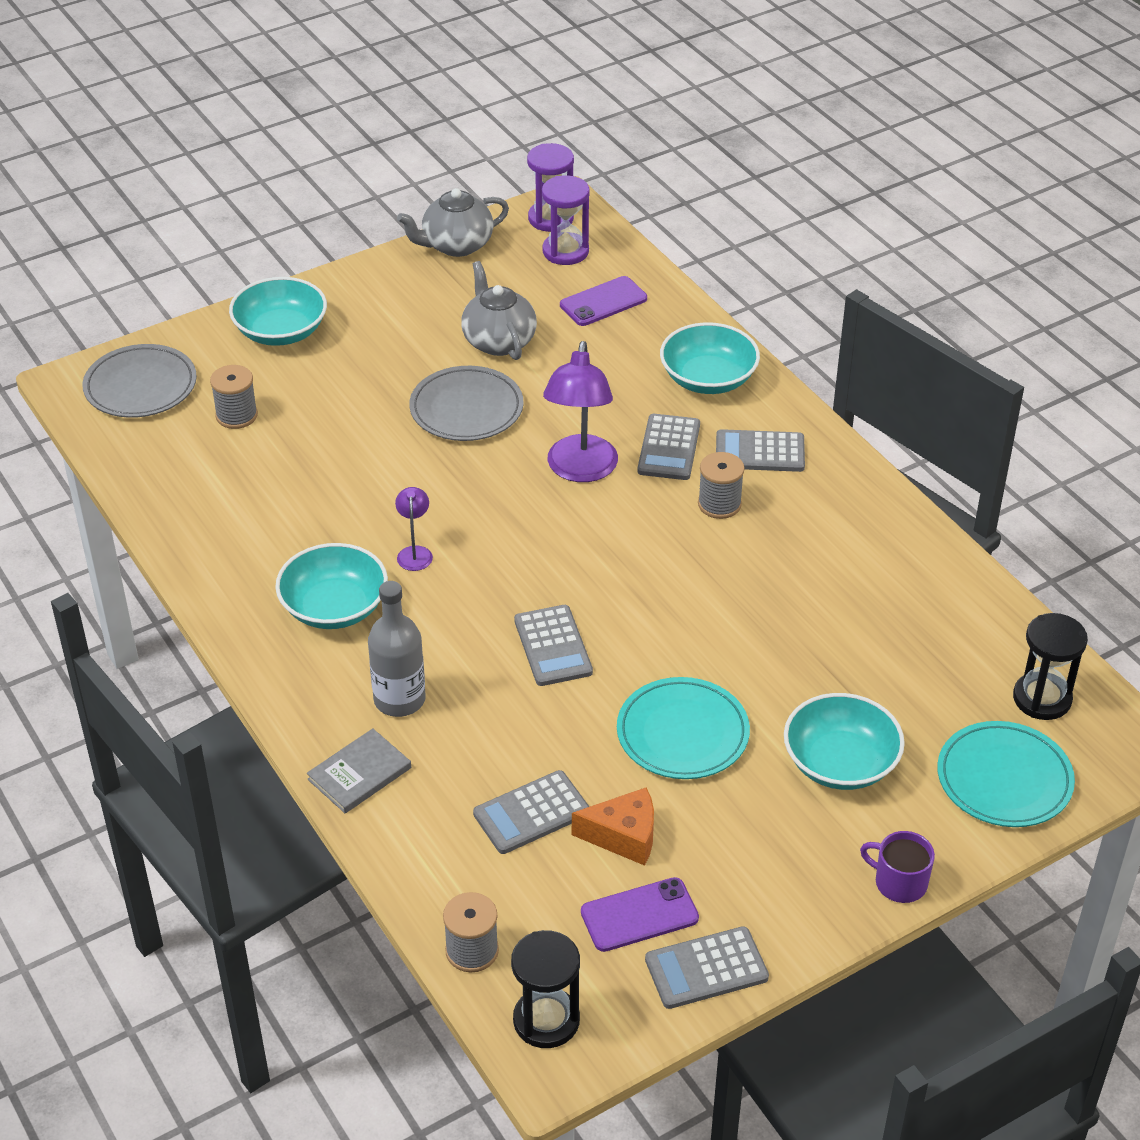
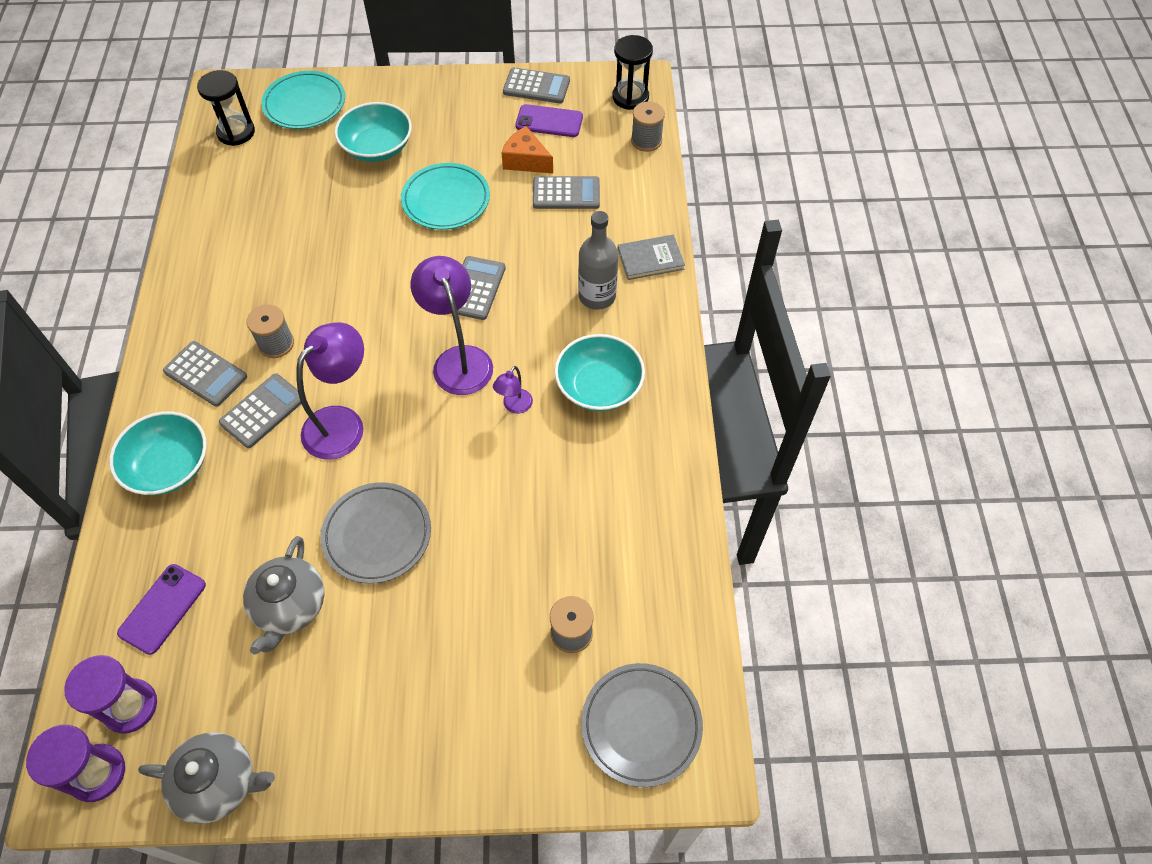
camera: 150 degrees left, 15 degrees up
turquoise bowl [229,277,327,346] -> none
purple phone [560,276,647,326] -> purple phone turned 60 degrees counterclockwise [117,564,206,655]
purple mug [860,831,935,903] -> none
none -> purple lamp [411,256,493,395]

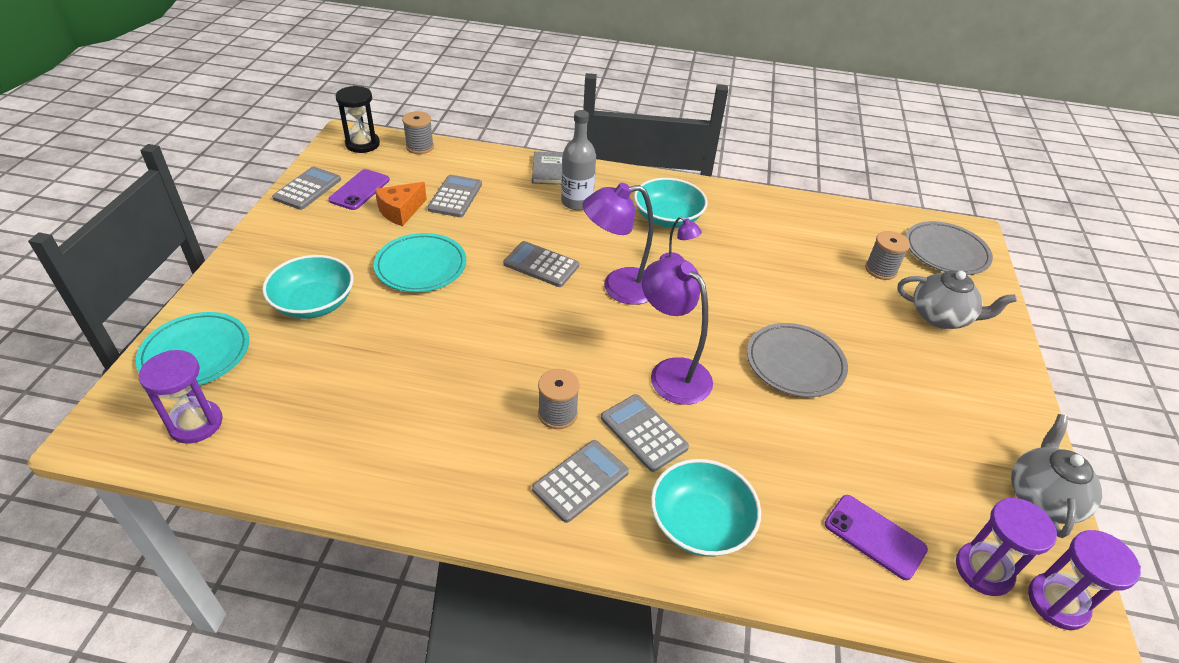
camera: 80 degrees left, 15 degrees down
black hourglass [197,70,255,146] -> purple hourglass [139,350,223,444]
grey teapot [243,536,325,655] -> grey teapot moved to [897,271,1017,329]

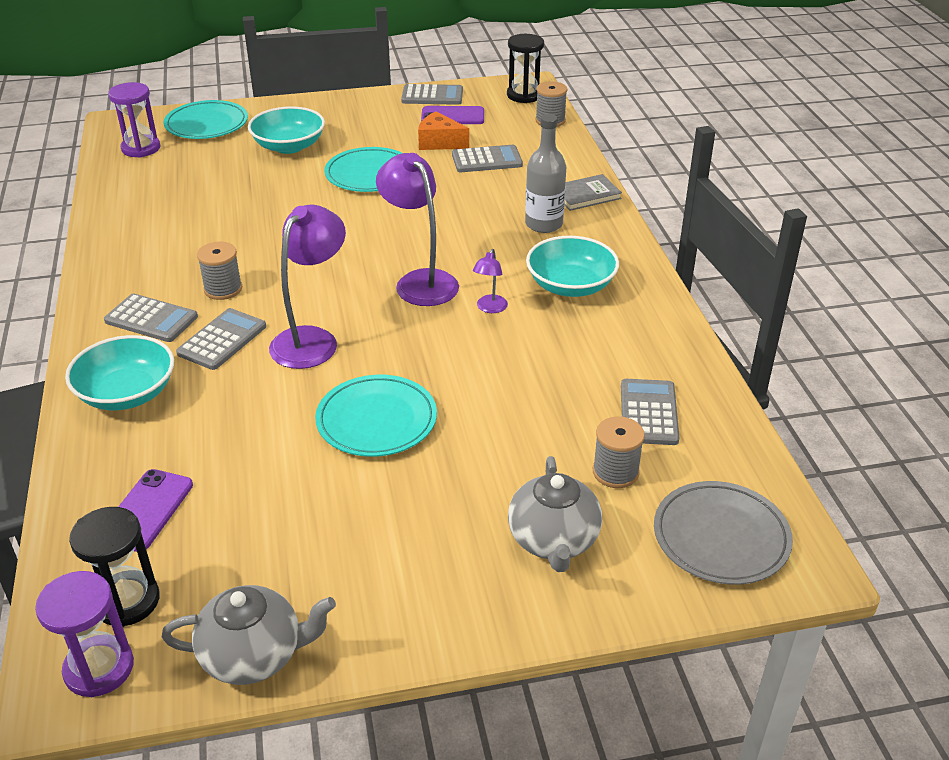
camera: 70 degrees right, 5 degrees down
grey calculator [503,241,579,287] -> grey calculator moved to [621,379,679,445]
grey plate [747,323,848,397] -> turquoise plate [315,375,437,457]
purple hourglass [956,498,1057,596] -> black hourglass [69,507,160,627]

